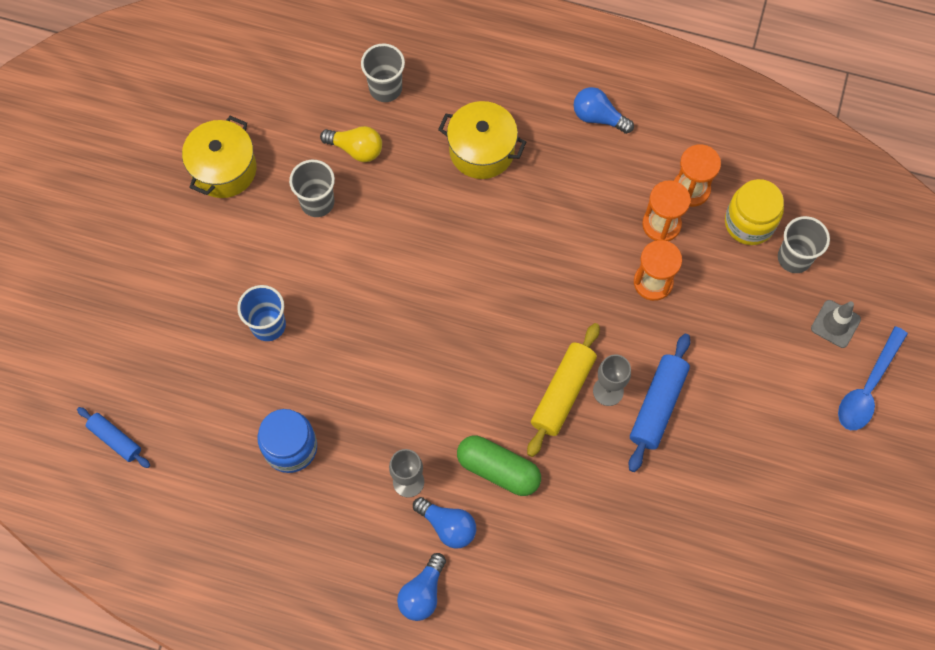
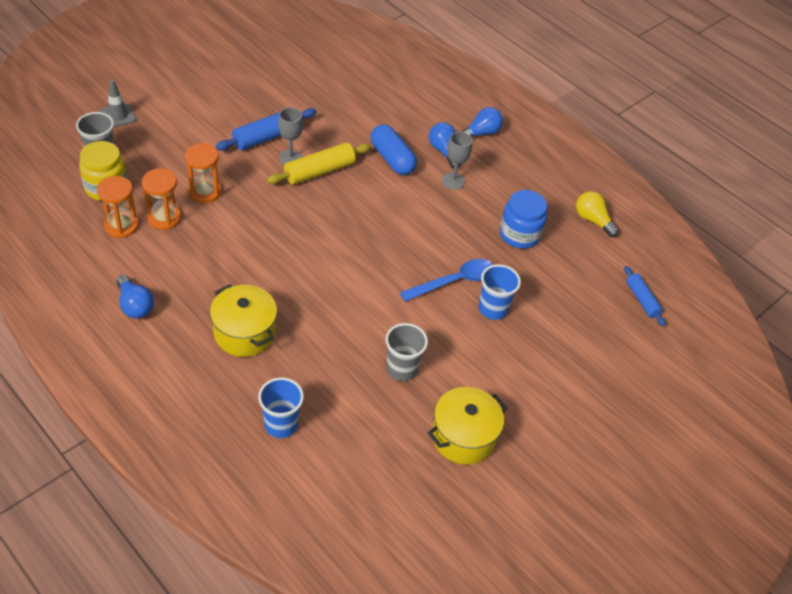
camera: 155 degrees left, 20 degrees down
yellow light bulb [320,126,382,162] -> yellow light bulb moved to [576,191,619,237]
grey cup [361,43,405,102] -> blue cup [258,377,304,438]
green capsule [457,436,541,496] -> blue capsule [371,124,417,175]
blue spoon [838,326,908,430] -> blue spoon moved to [400,259,494,301]

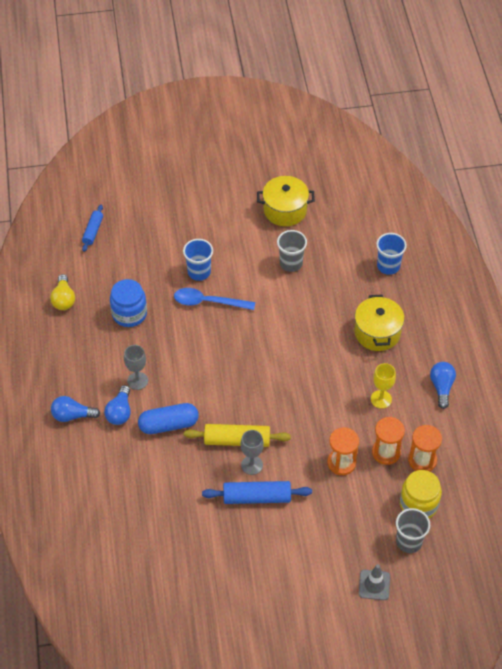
camera: 140 degrees left, 5 degrees up
blue capsule [371,124,417,175] -> blue capsule turned 75 degrees clockwise [138,403,199,434]
none -> yellow goblet [371,363,396,409]

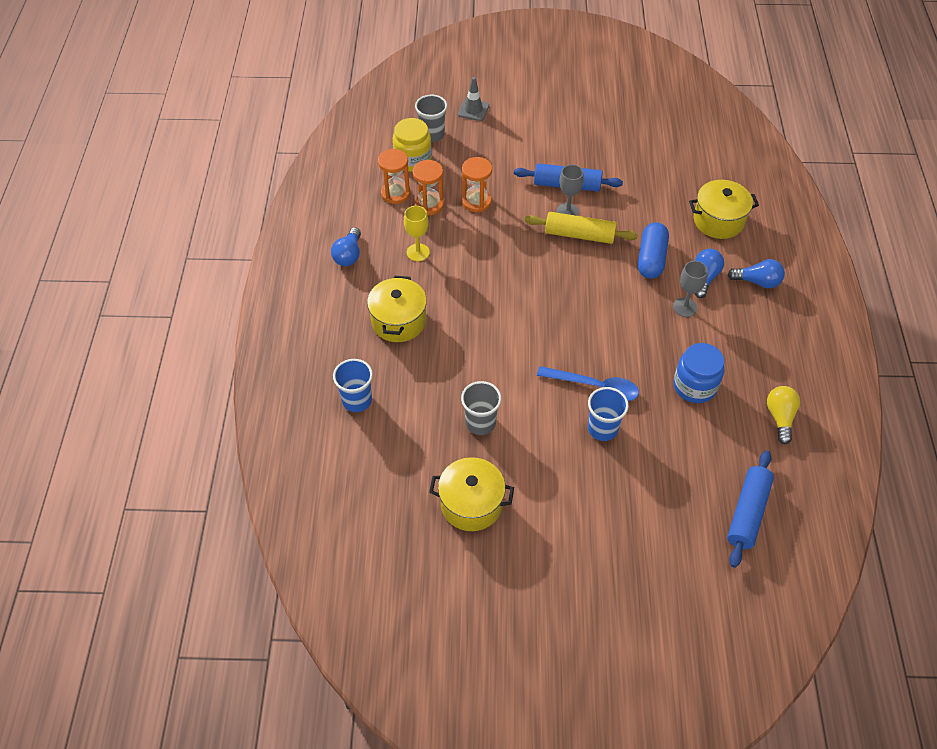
camera: 170 degrees left, 0 degrees up
blue rolling pin [82,205,103,252] -> blue rolling pin [727,450,774,568], size x1.60
blue capsule [138,403,199,434] -> blue capsule turned 75 degrees counterclockwise [638,222,669,279]
none -> yellow pot [689,180,759,239]

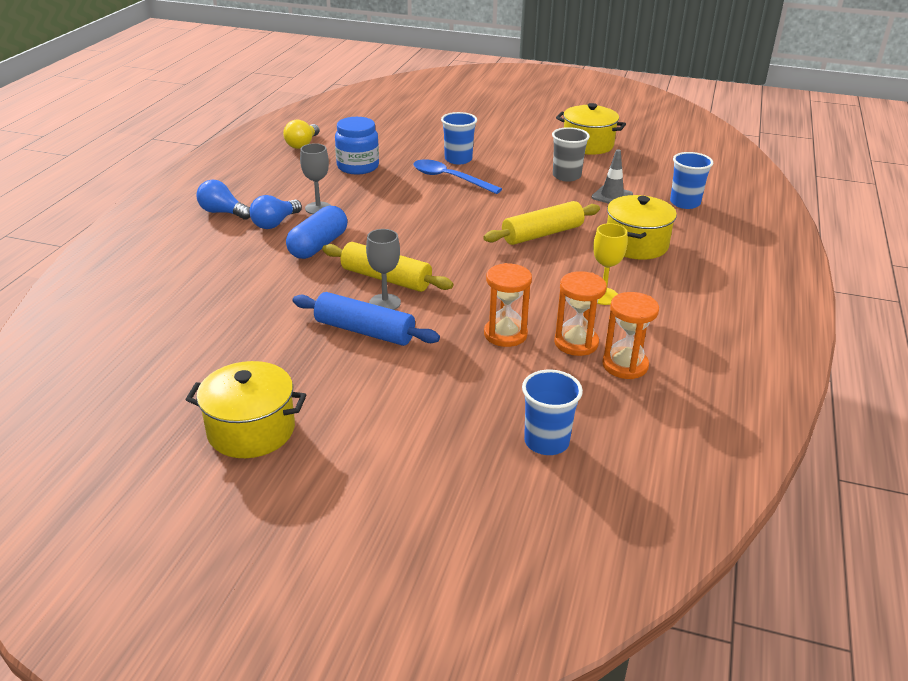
camera: 165 degrees left, 20 degrees down
blue light bulb [331,227,361,266] -> none
yellow jar [393,118,432,172] -> none
grey cup [415,95,447,142] -> blue cup [522,370,583,455]
grey traffic cone [458,77,489,121] -> grey traffic cone moved to [592,149,633,204]
yellow pot [689,180,759,239] -> yellow pot moved to [185,361,306,458]
blue rolling pin [727,450,774,568] -> none
none -> yellow rolling pin [483,201,600,245]

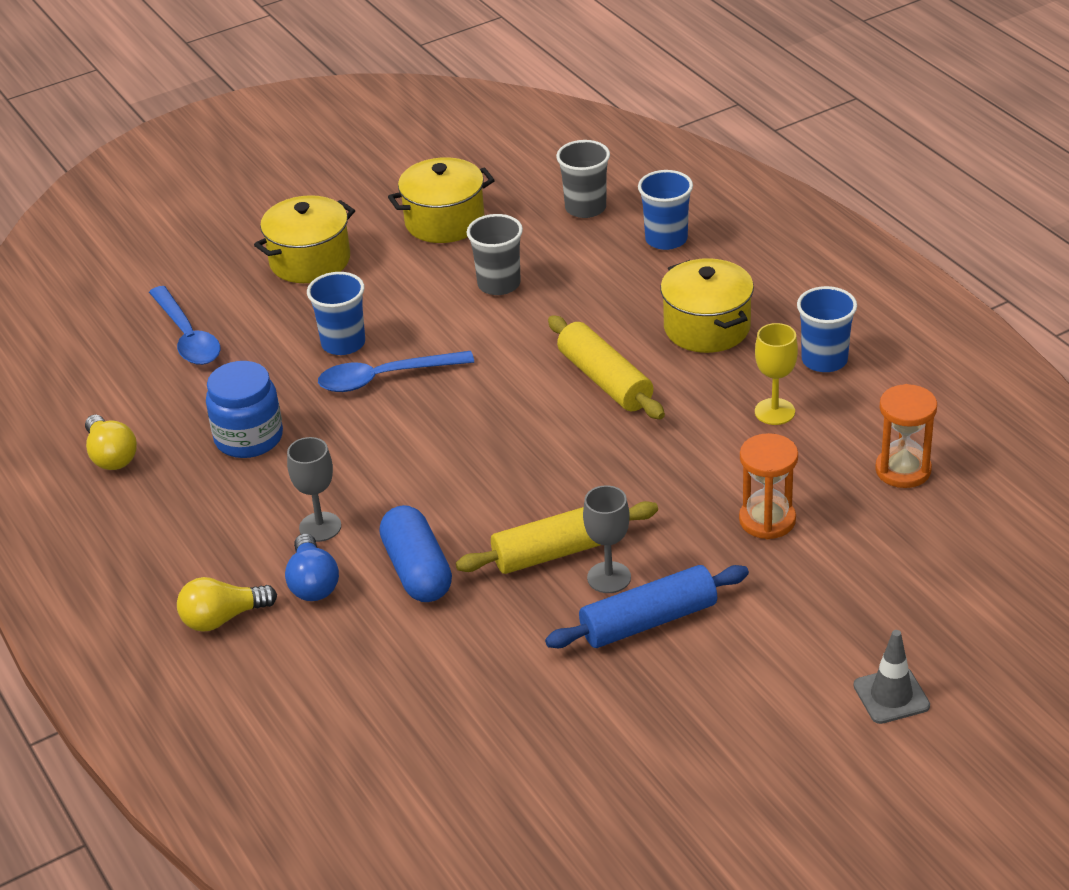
camera: 45 degrees left, 5 degrees up
yellow pot [185,361,306,458] -> yellow pot moved to [254,195,355,283]
blue light bulb [197,180,250,220] -> yellow light bulb [177,577,277,632]
yellow rolling pin [483,201,600,245] -> yellow rolling pin turned 45 degrees counterclockwise [548,315,665,419]
blue cup [522,370,583,455] -> blue cup moved to [797,286,857,372]
orange hourglass [554,271,607,356] -> none
grey traffic cone [592,149,633,204] -> grey traffic cone moved to [853,630,930,724]
none -> blue spoon [149,286,221,365]
none -> grey cup [556,140,610,218]

